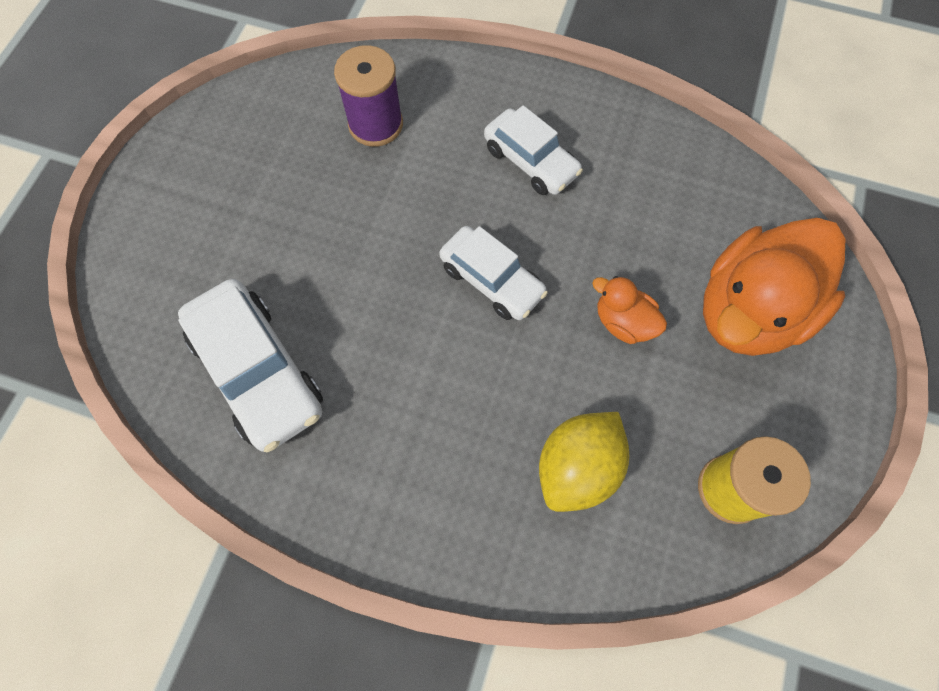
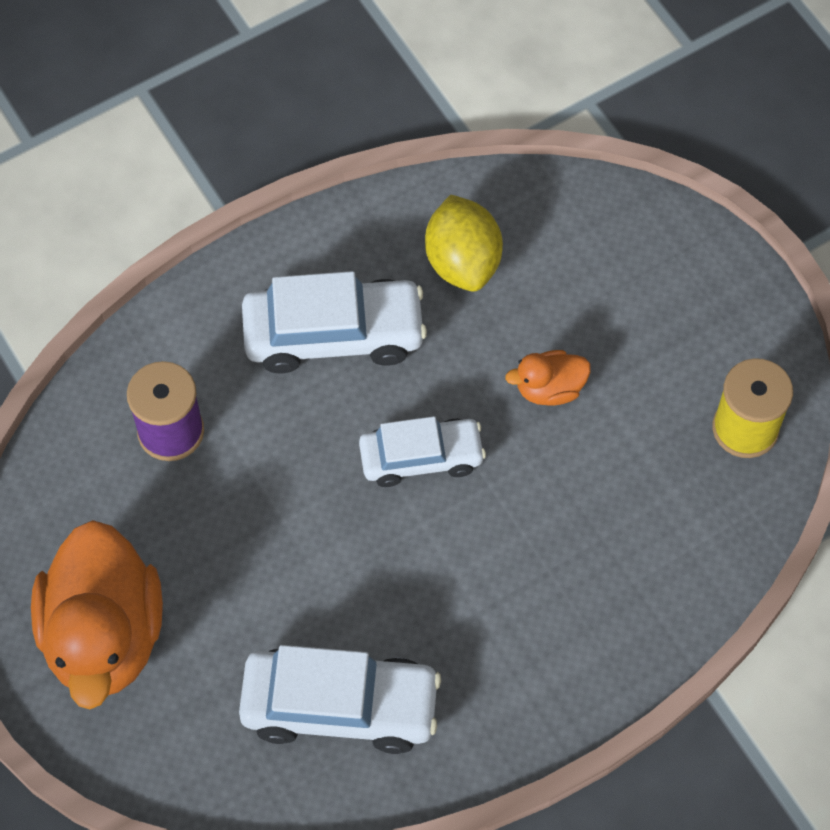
camera: 50 degrees left, 5 degrees down
white car [484,105,583,195] -> white car [242,271,427,373], size x1.51
yellow lemon [539,412,629,512] -> yellow lemon moved to [425,195,503,292]
orange duck [703,218,845,356] -> orange duck moved to [31,520,163,709]

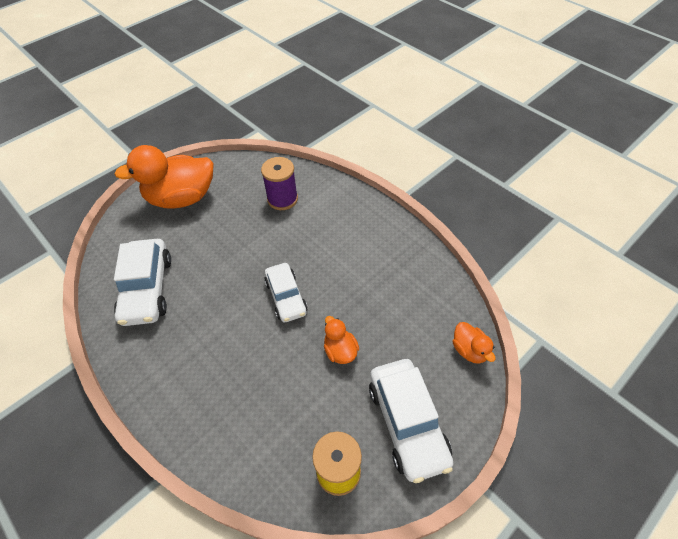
camera: 80 degrees right, 10 degrees down
white car [242,271,427,373] -> white car moved to [369,359,454,483]
yellow lemon [425,195,503,292] -> none
none -> orange duck [453,322,496,364]

